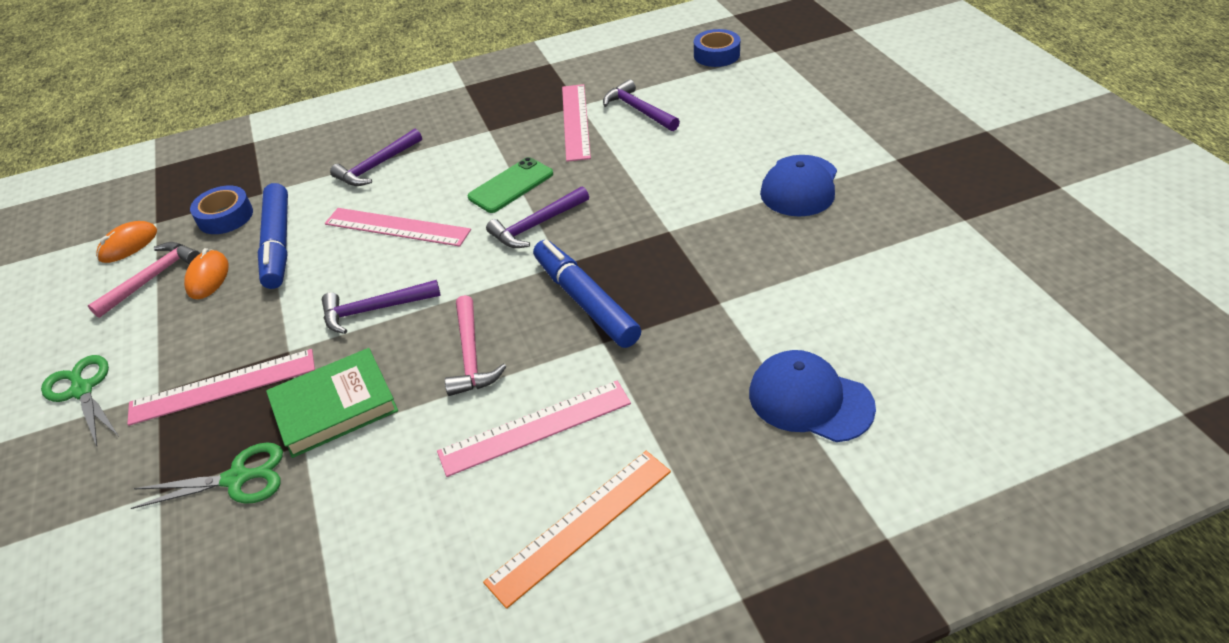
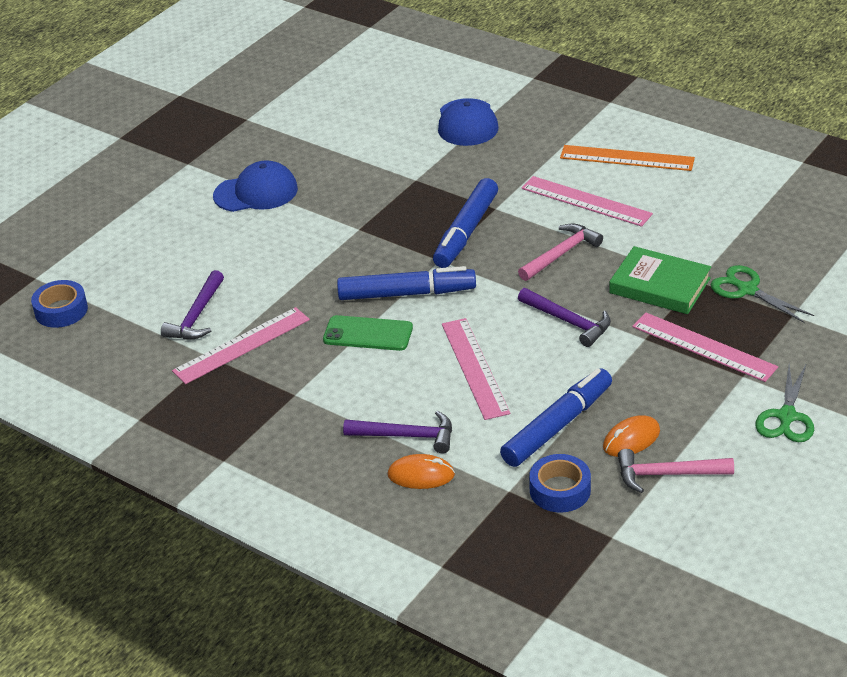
camera: 125 degrees left, 5 degrees down
orange mouse [96,221,157,263] -> orange mouse moved to [387,454,455,489]
purple hammer [486,186,589,248] -> blue marker [337,266,476,300]

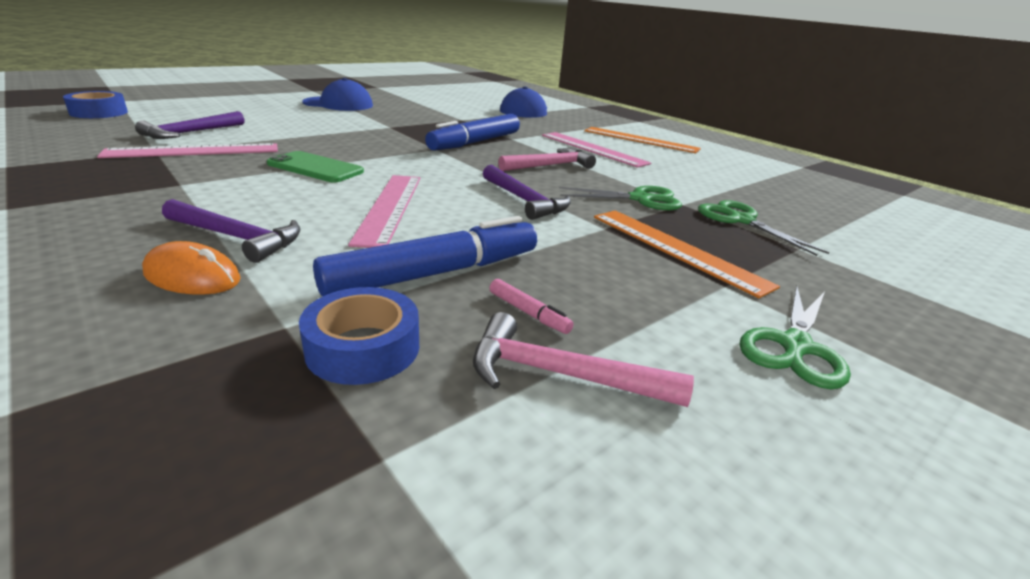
camera: 10 degrees right, 10 degrees down
blue marker [337,266,476,300] -> none
orange mouse [603,415,660,457] -> pink marker [490,279,574,334]
green book [609,246,711,314] -> green scissors [559,186,682,210]
pink ruler [632,313,778,382] -> orange ruler [594,210,780,298]

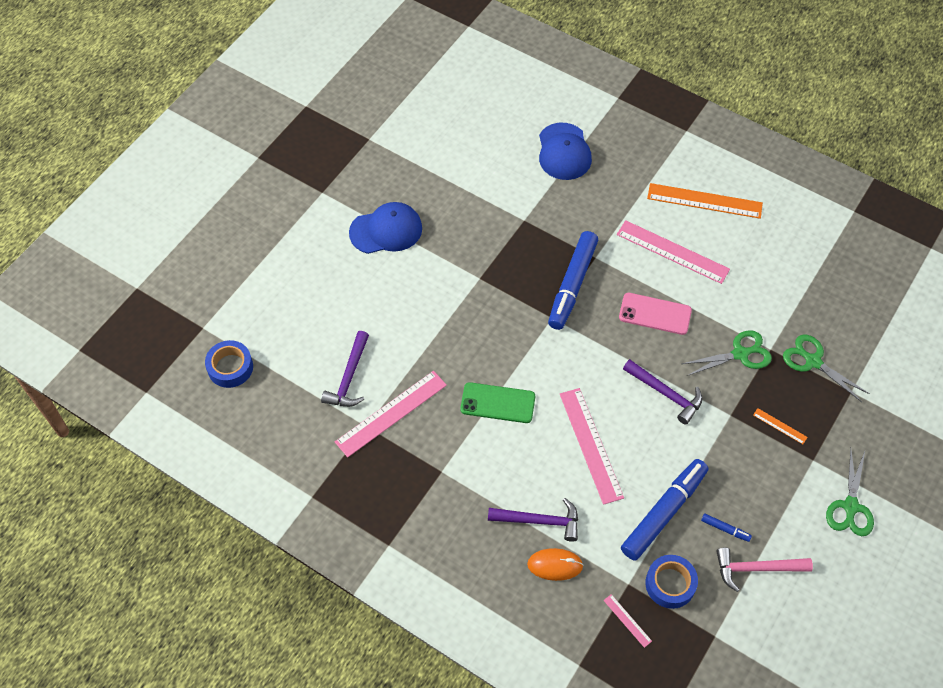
camera: 15 degrees left, 30 degrees up
pink marker [490,279,574,334] -> blue marker [701,513,752,542]
pink hammer [498,148,596,171] -> pink phone [619,293,692,335]
orange ruler [594,210,780,298] -> orange ruler [753,408,808,444], size x0.45
none -> pink ruler [603,594,652,648]

